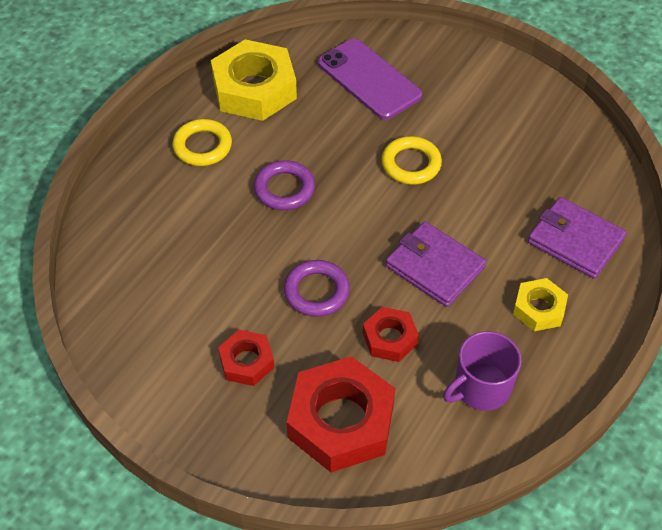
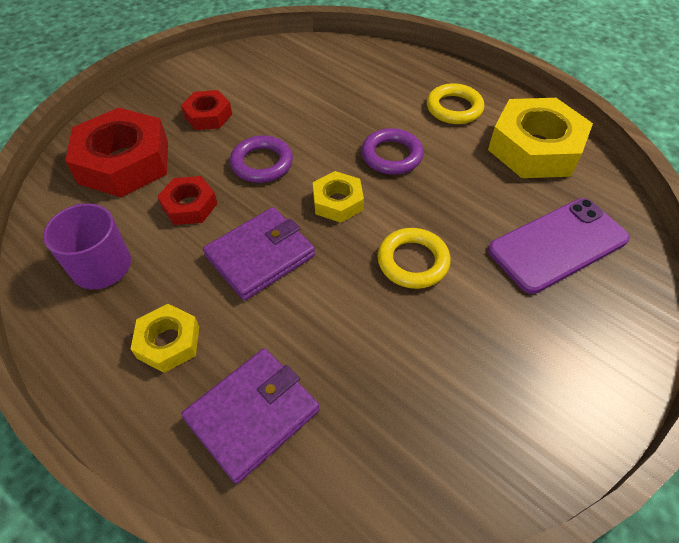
camera: 100 degrees right, 0 degrees up
none -> yellow nut [313,171,364,223]

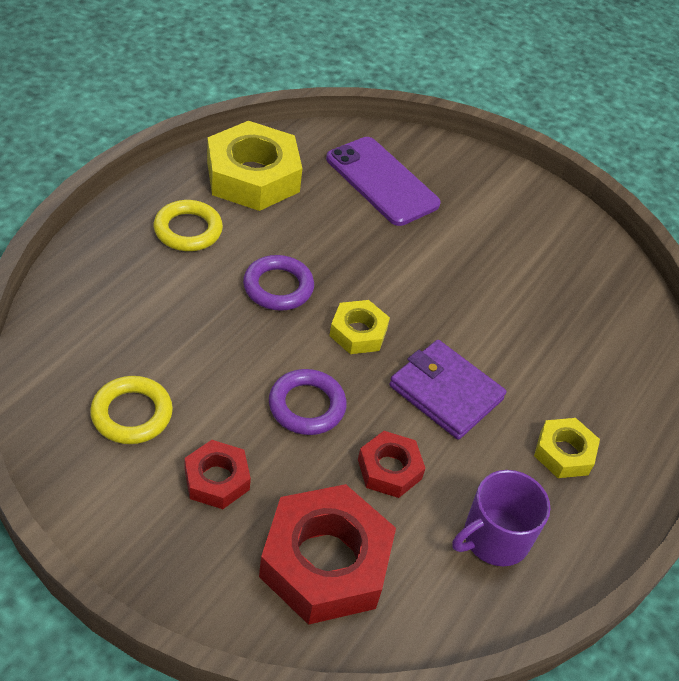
camera: 105 degrees left, 5 degrees down
purple wallet [181,348,320,484] -> none
yellow ring [377,228,451,289] -> yellow ring moved to [90,376,173,444]

